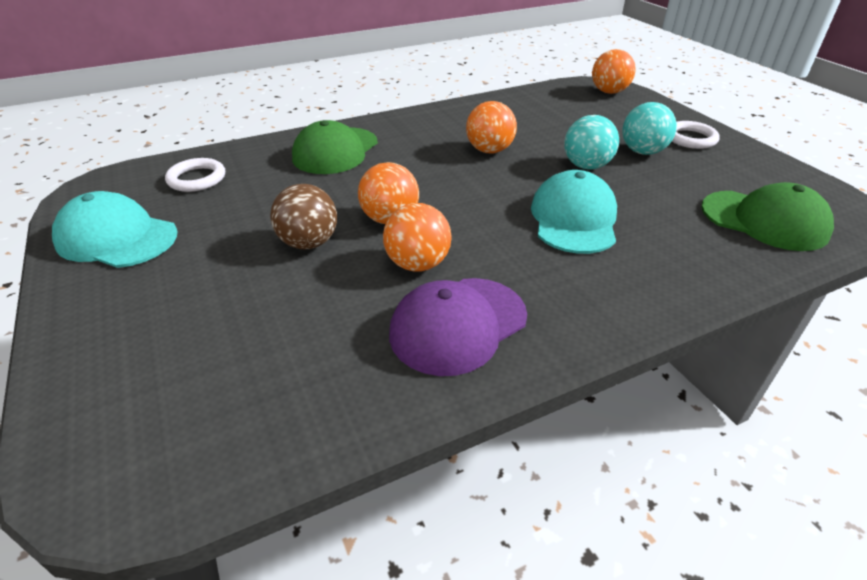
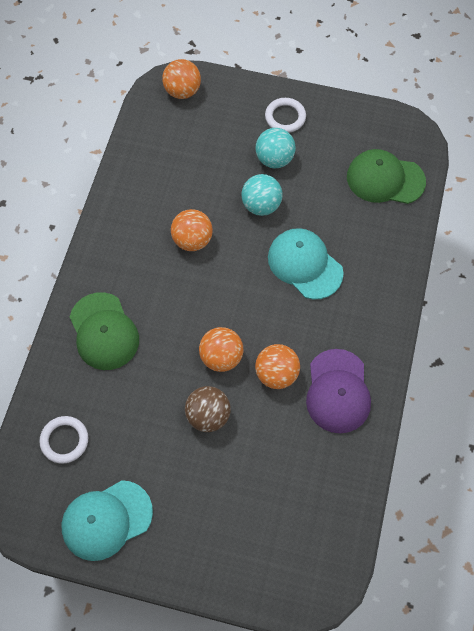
camera: 50 degrees left, 25 degrees up
green cap [701,182,834,251] -> green cap turned 150 degrees counterclockwise [347,149,426,204]

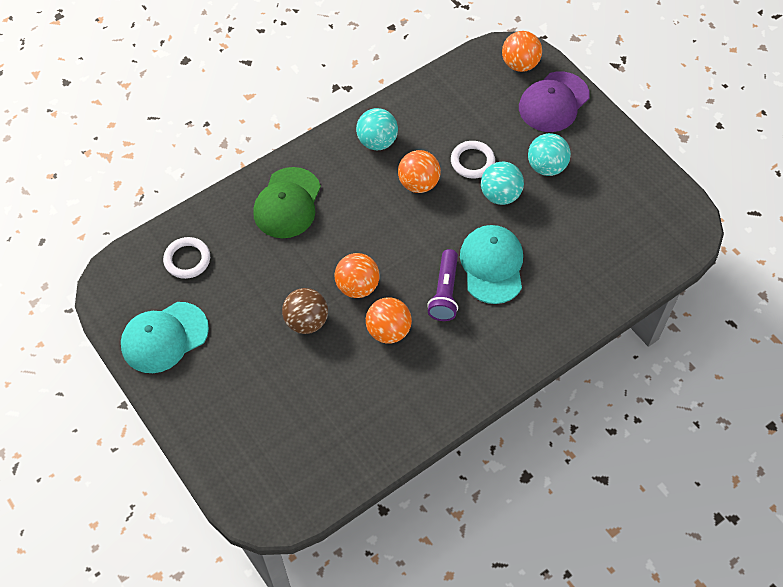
camera: 40 degrees right, 5 degrees down
turquoise cap [62,480,153,561] -> turquoise cap turned 45 degrees counterclockwise [121,302,209,373]
white ring [265,98,306,133] -> white ring moved to [451,141,495,178]
purple cap [306,349,371,433] -> purple cap moved to [519,71,590,132]
green cap [347,149,426,204] -> none
none -> turquoise ball [356,108,398,150]
none -> purple flashlight [427,249,458,321]

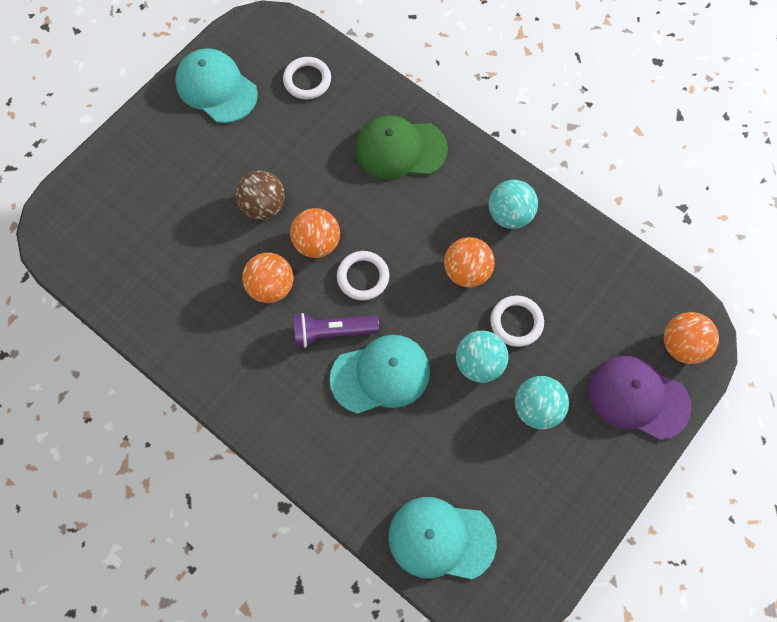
camera: 75 degrees right, 10 degrees up
none -> white ring [337,251,389,300]
none -> turquoise cap [389,497,497,579]

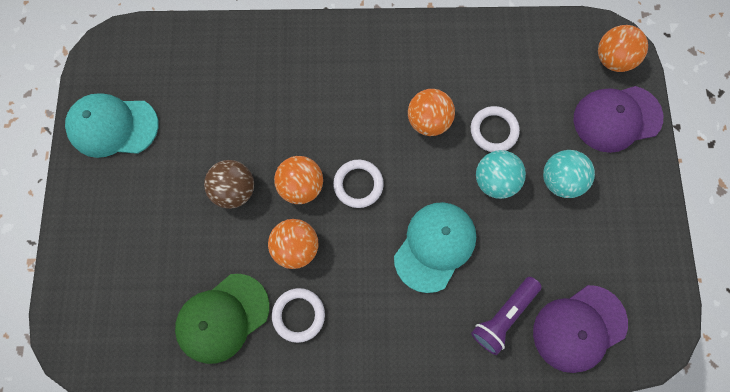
camera: 40 degrees left, 5 degrees up
white ring [283,57,331,99] -> white ring moved to [272,288,325,343]
purple flashlight [293,313,379,348] -> purple flashlight moved to [471,277,542,355]
green cap [356,115,448,180] -> green cap moved to [175,274,270,364]
turquoise cap [389,497,497,579] -> purple cap [533,285,628,373]
turquoise ball [488,180,538,229] -> none

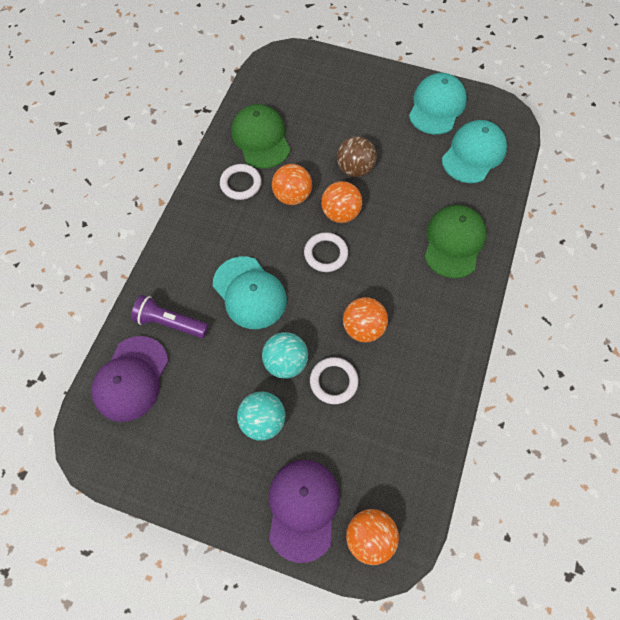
camera: 110 degrees right, 10 degrees down
purple flashlight [471,277,542,355] -> purple flashlight turned 45 degrees counterclockwise [131,295,209,338]
purple cap [533,285,628,373] -> purple cap turned 150 degrees counterclockwise [91,336,168,422]
none -> green cap [424,205,487,278]
none -> turquoise cap [442,120,507,183]

